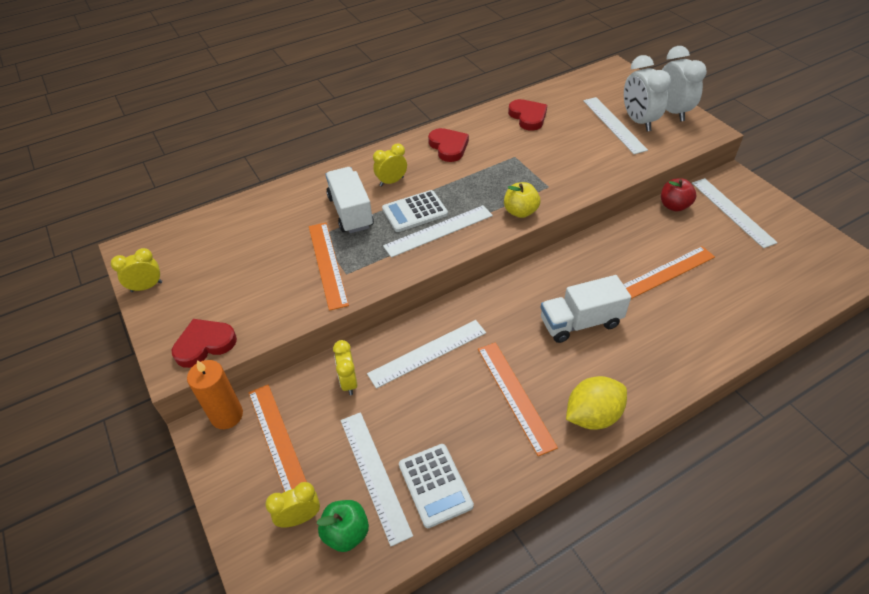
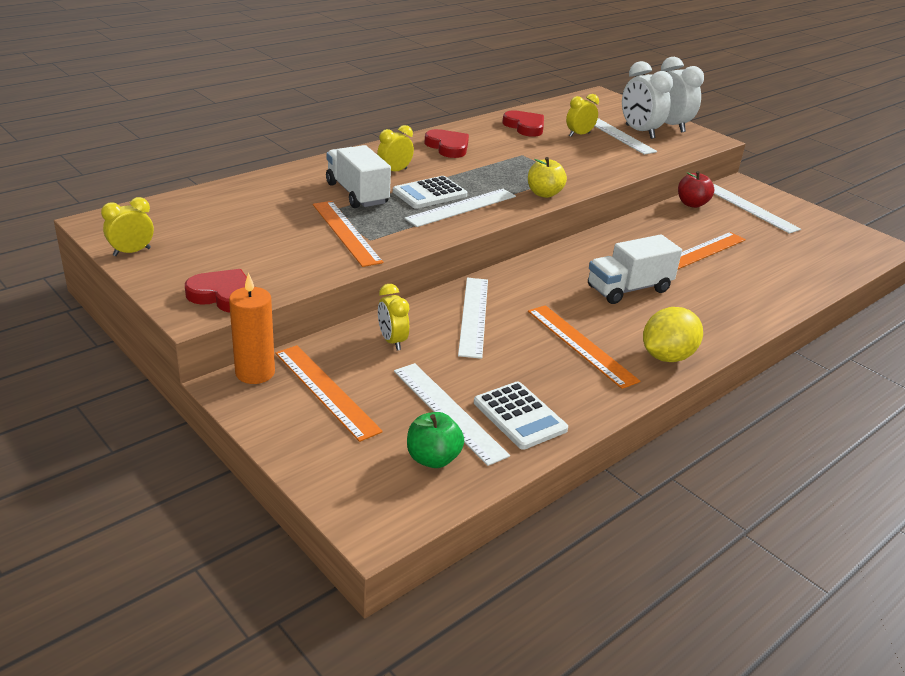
camera: 15 degrees left, 15 degrees down
red heart [172,319,237,368] -> red heart turned 60 degrees clockwise [185,269,247,312]
yellow clock [265,482,320,528] -> yellow clock moved to [566,94,599,137]
white ruler [367,320,486,389] -> white ruler turned 45 degrees counterclockwise [458,278,488,359]

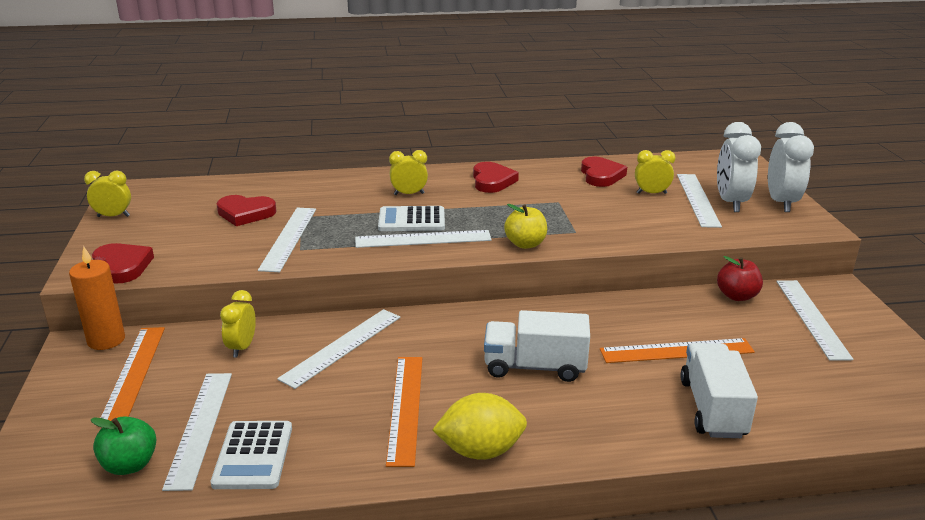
camera: 35 degrees right, 5 degrees down
orange ruler [313,201,383,267] -> white ruler [258,208,316,272]
white truck [326,145,391,208] -> white truck moved to [680,343,758,438]
none -> red heart [217,195,277,226]

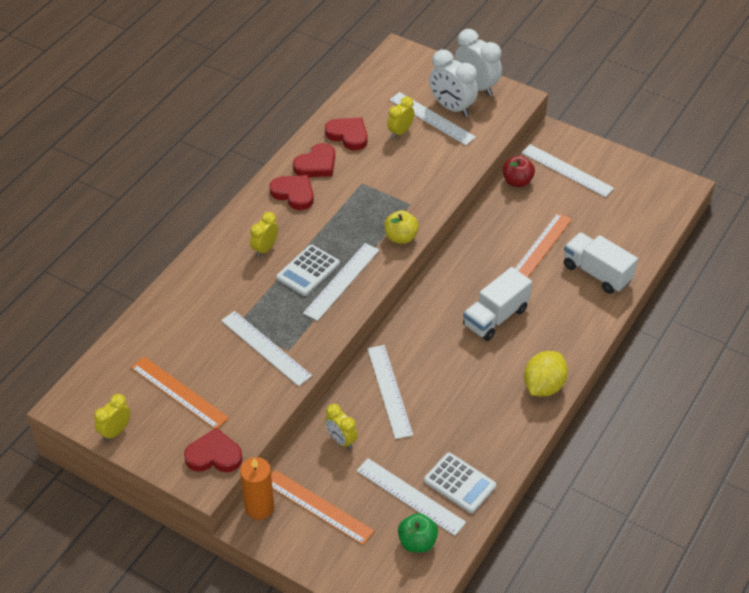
camera: 50 degrees left, 20 degrees up
red heart [217,195,277,226] -> red heart moved to [293,143,335,177]
orange ruler [386,357,422,467] -> orange ruler moved to [131,357,229,429]

